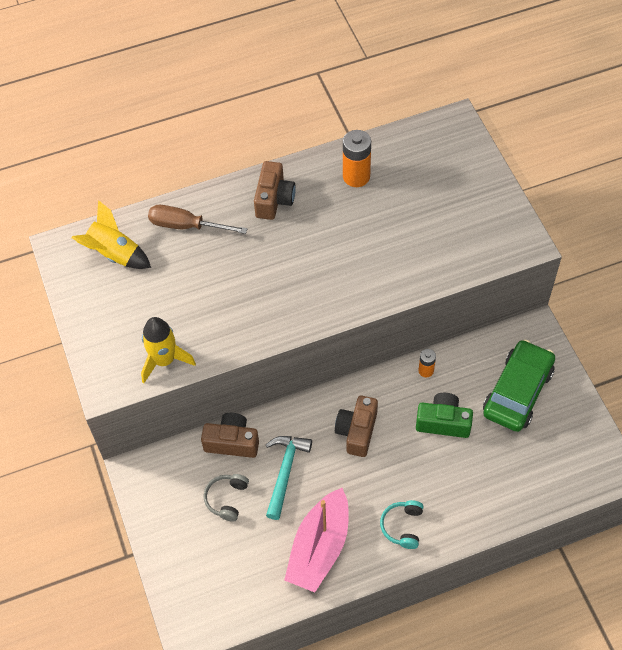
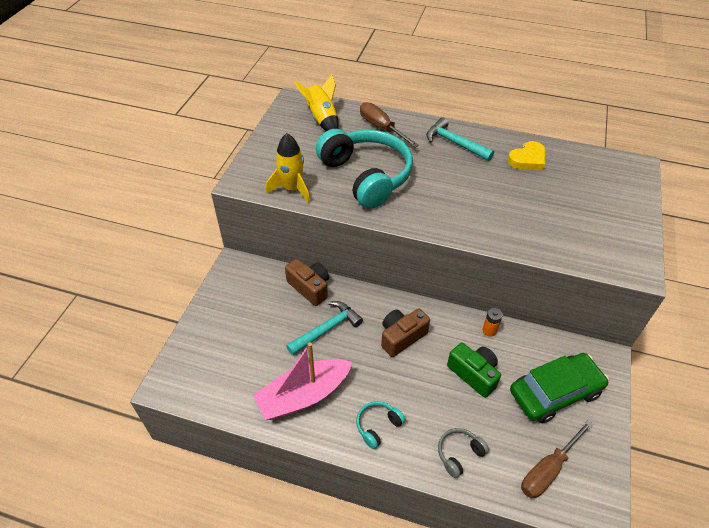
camera: 35 degrees right, 10 degrees down
grey headphones [204,474,249,522] -> grey headphones moved to [438,428,489,478]
brown camera [254,161,295,220] -> turquoise hammer [426,117,494,161]
orange battery [343,130,371,187] -> yellow heart [508,141,545,170]
none -> turquoise headphones [316,129,413,209]
none -> brown screwdriver [521,420,593,498]

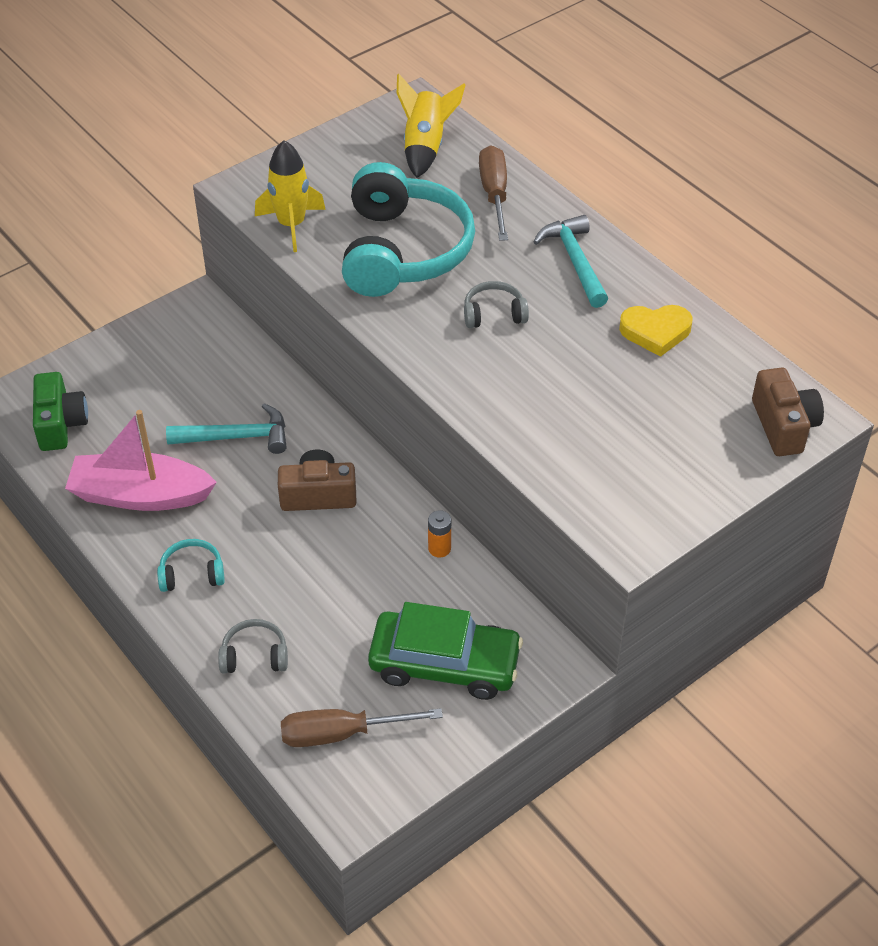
camera: 35 degrees right, 0 degrees up
brown camera [285,259,329,306] -> brown camera moved to [752,368,824,456]
green camera [447,343,501,398] -> green camera moved to [33,372,88,451]
none -> grey headphones [464,281,529,328]

